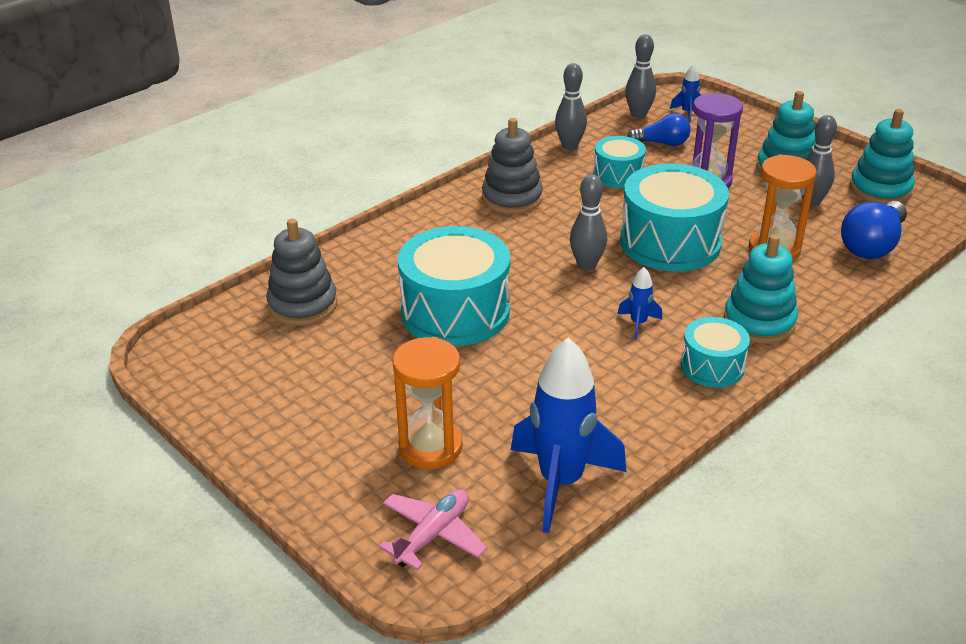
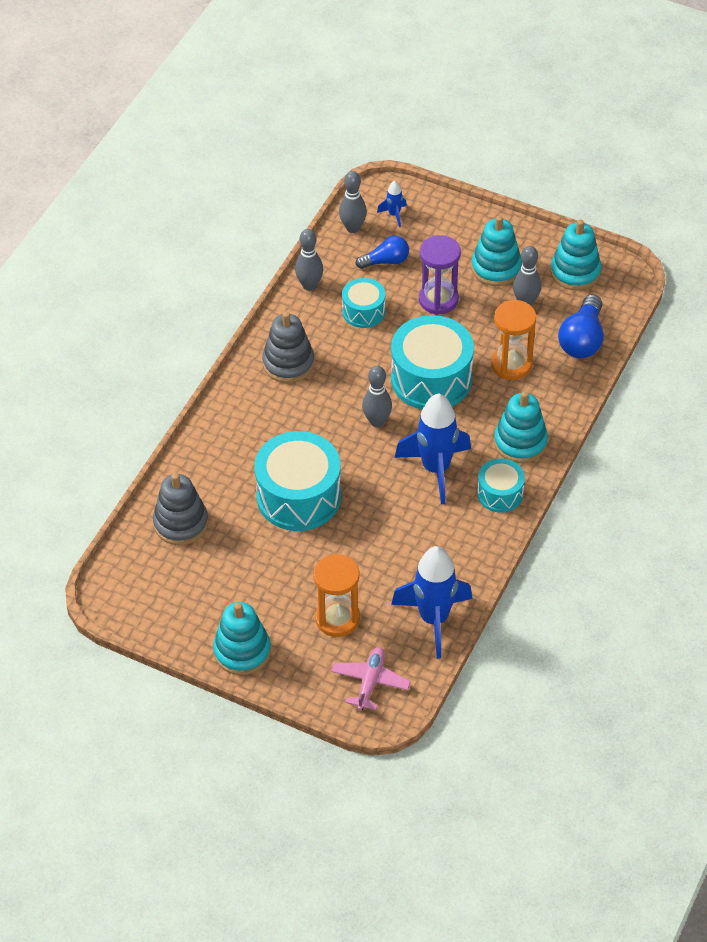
camera: 20 degrees left, 15 degrees up
blue rocket [617,267,662,340] -> blue rocket [395,393,471,505], size x2.26
none -> turquoise stacking toy [213,602,271,675]

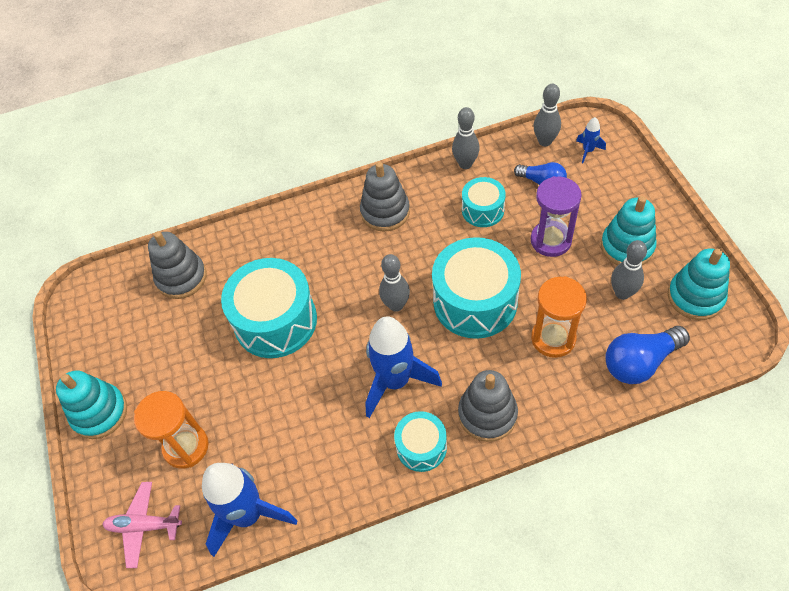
camera: 50 degrees right, 5 degrees up
pink plane [331,647,411,710] -> pink plane turned 150 degrees counterclockwise [103,482,182,568]
turquoise stacking toy [494,391,548,463] -> grey stacking toy [458,370,518,442]

